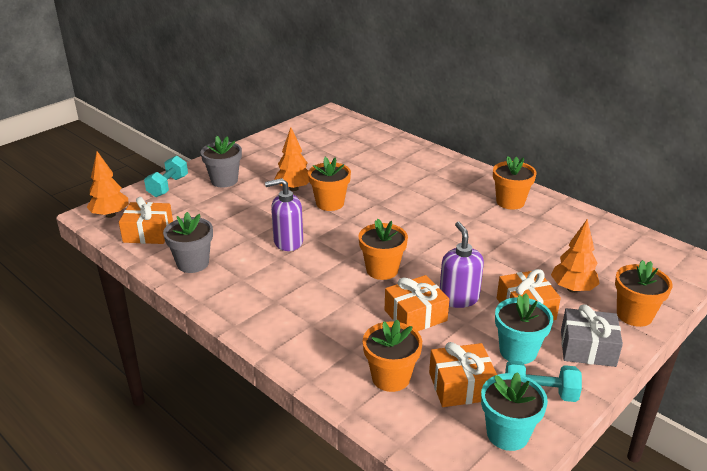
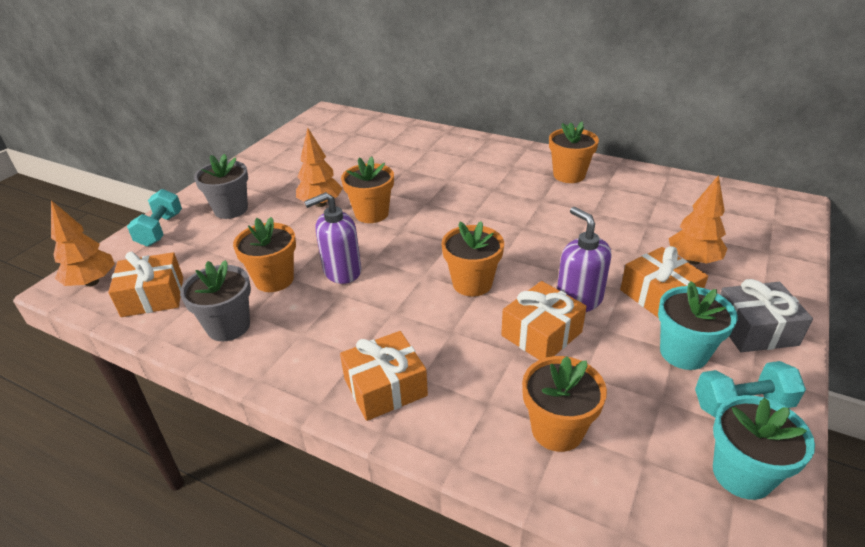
camera: 15 degrees left, 5 degrees up
orange gift [429,342,497,407] -> orange gift moved to [340,331,428,421]
orange flower pot [615,260,673,327] -> orange flower pot moved to [233,217,296,292]

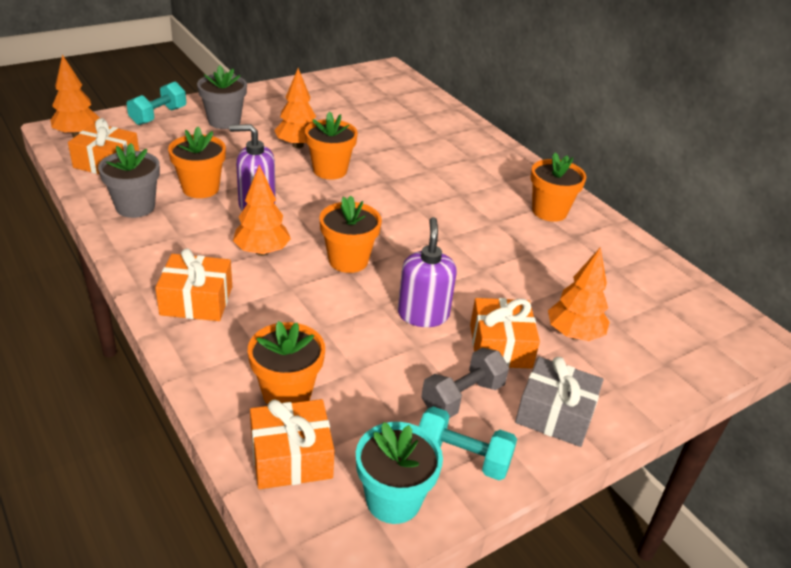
camera: 25 degrees right, 0 degrees up
orange gift [501,281,587,360] -> orange gift moved to [250,399,335,489]
turquoise flower pot [658,281,737,370] -> grey dumbbell [421,348,509,418]
none -> orange tree [233,165,291,256]

